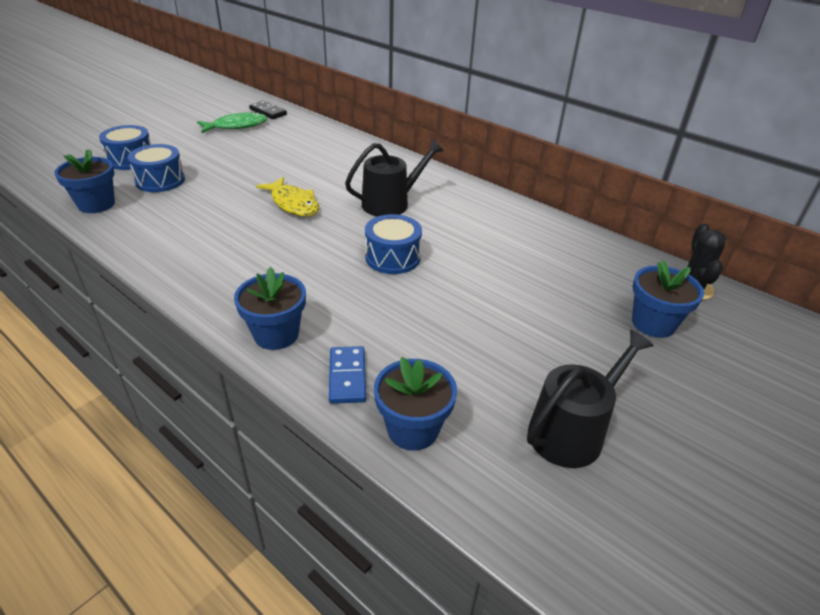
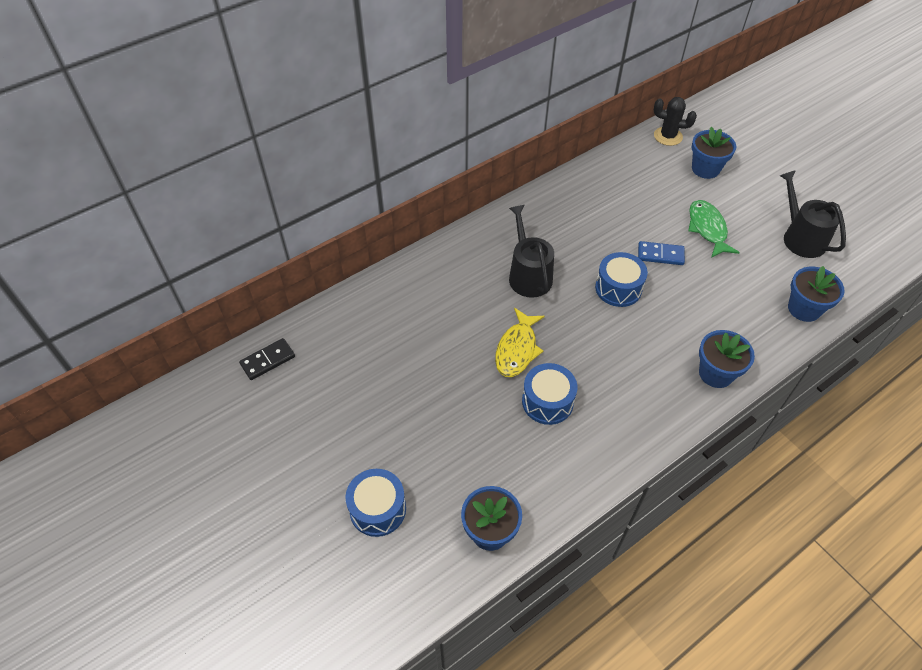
camera: 75 degrees left, 15 degrees up
blue drum [128,144,185,192] -> blue drum moved to [522,363,577,425]
green fish [197,112,267,133] -> green fish moved to [688,200,740,258]
yellow fish [256,177,319,217] -> yellow fish turned 135 degrees clockwise [495,308,545,377]
blue domino [329,346,366,404] -> blue domino moved to [638,241,685,265]

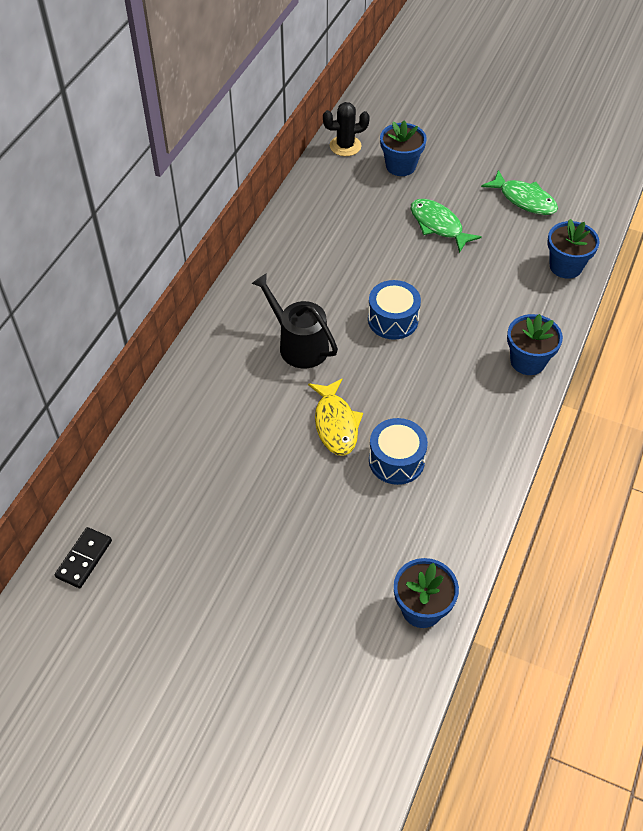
camera: 30 degrees left, 0 degrees up
blue drum [346,469,406,537] -> none
blue domino [638,241,685,265] -> none
black watering can [780,170,846,258] -> green fish [481,170,558,215]

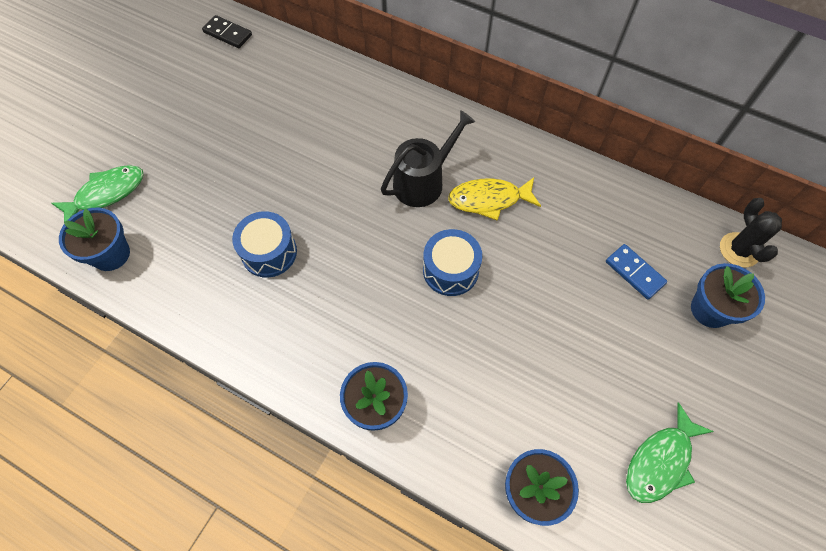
camera: 95 degrees right, 10 degrees up
yellow fish [308,378,363,456] -> yellow fish moved to [448,177,541,221]
green fish [411,199,482,253] -> green fish moved to [51,165,144,221]
none -> blue domino [606,244,667,300]

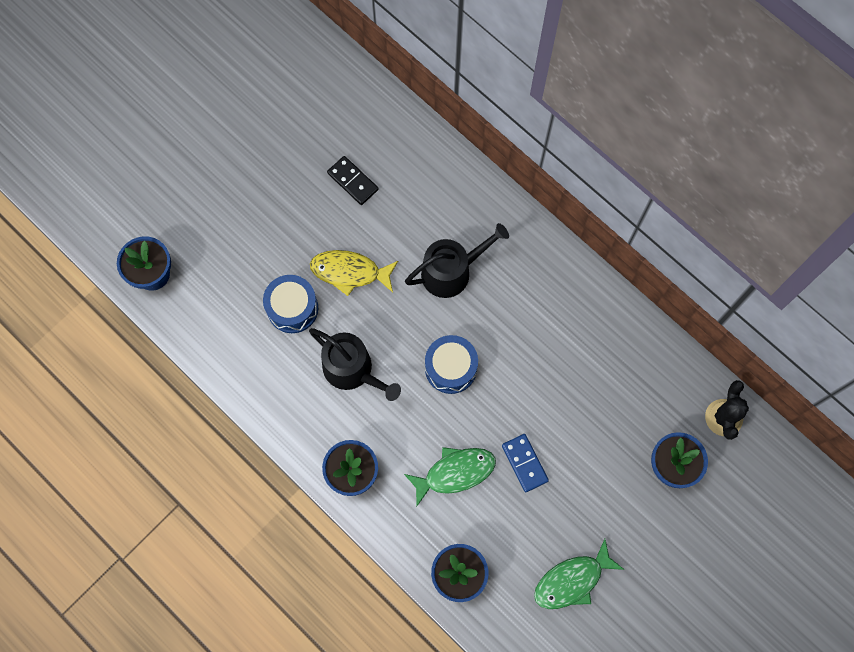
camera: 15 degrees right, 10 degrees up
green fish [51,165,144,221] -> green fish moved to [404,447,496,506]
black domino [202,15,252,48] -> black domino moved to [327,156,378,205]
yellow fish [448,177,541,221] -> yellow fish moved to [310,250,398,296]
blue domino [606,244,667,300] -> blue domino moved to [502,434,549,492]
none -> black watering can [309,328,401,401]

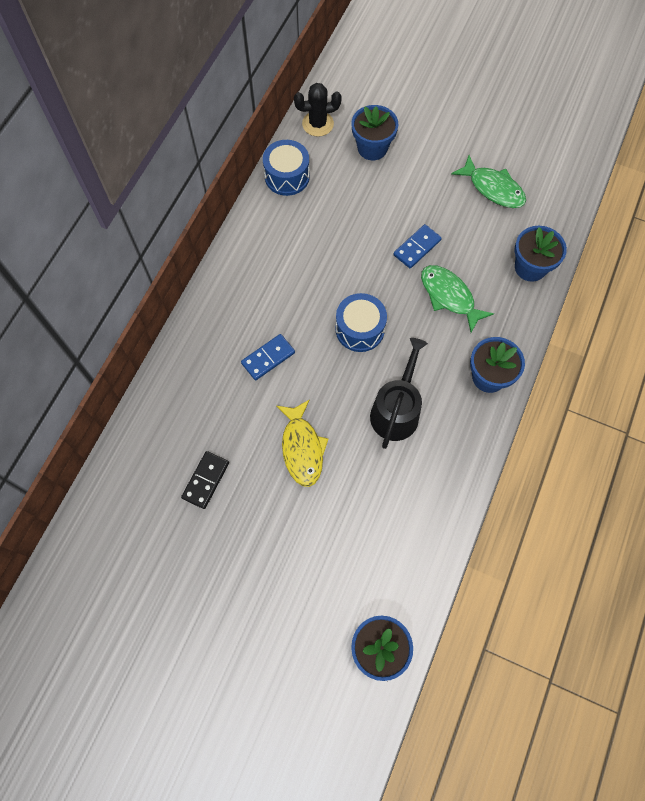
camera: 110 degrees left, 5 degrees down
blue drum [263,275,318,333] -> blue drum moved to [263,140,310,196]
black watering can [405,223,509,298] -> blue domino [241,334,295,380]

